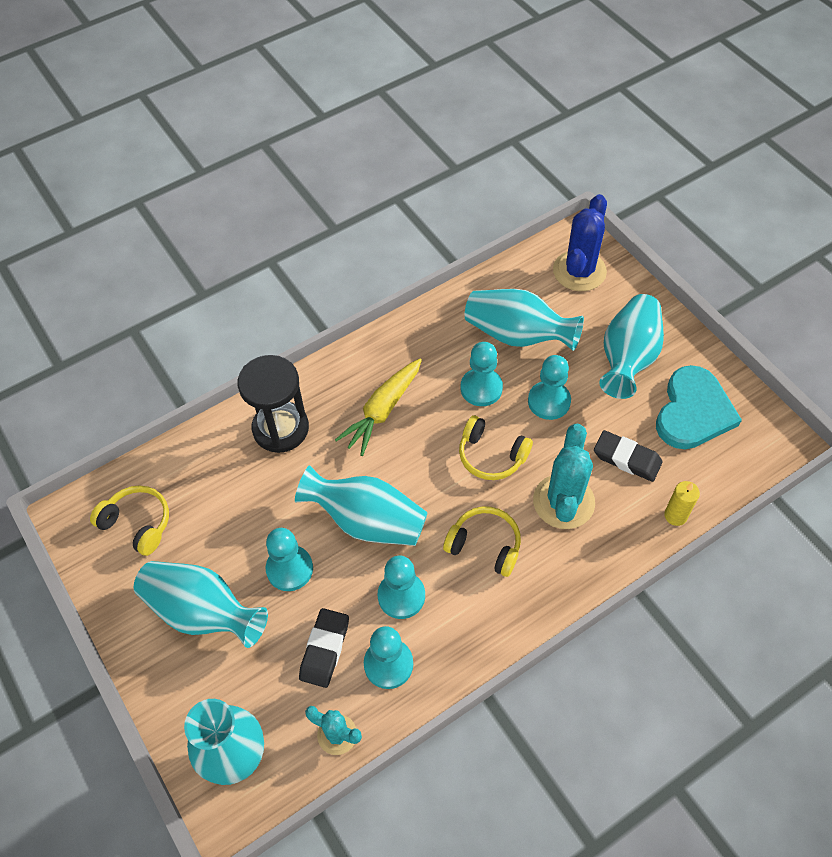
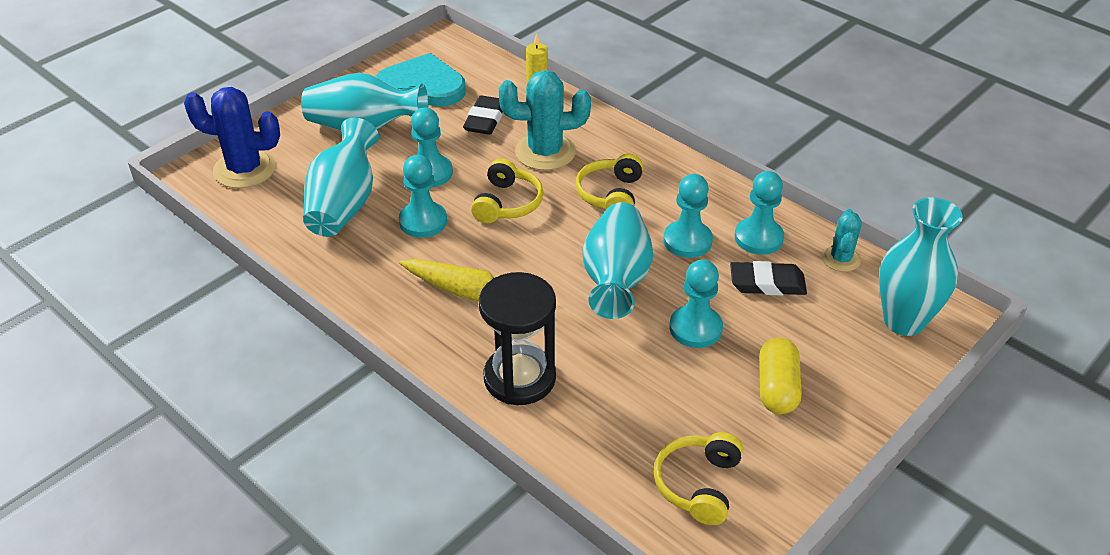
camera: 105 degrees left, 15 degrees down
turquoise vase [134,561,268,648] -> yellow capsule [759,337,802,414]

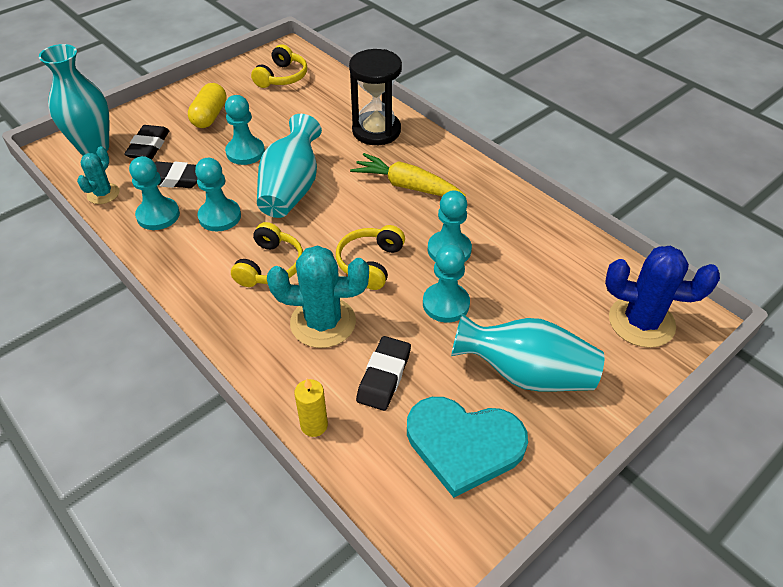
camera: 175 degrees left, 5 degrees up
turquoise vase [303,118,379,237] -> none
none -> black eraser [124,125,169,160]

